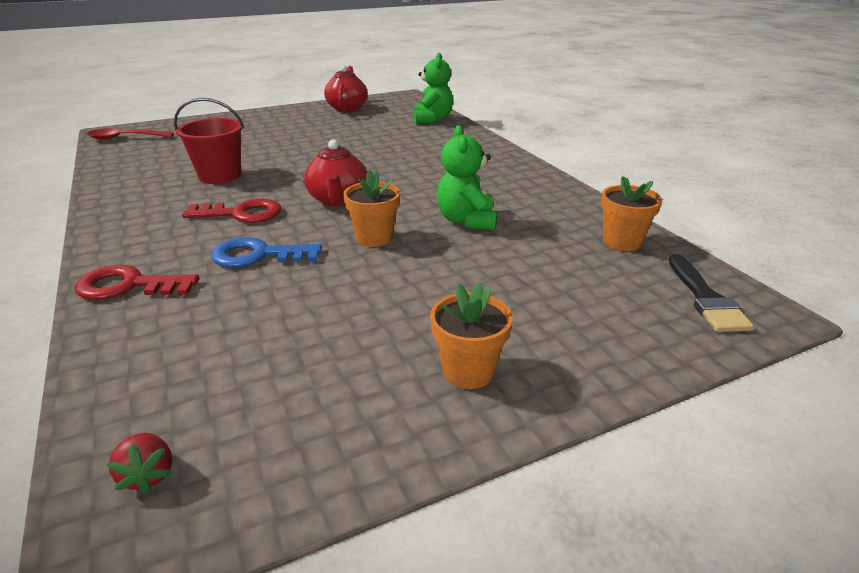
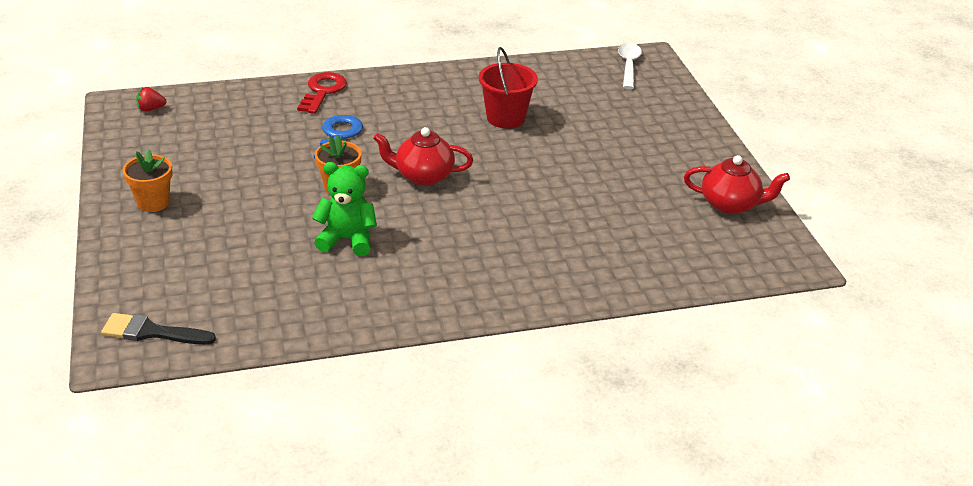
camera: 100 degrees right, 5 degrees up
red spoon [87,128,174,140] -> white spoon [618,43,642,89]
red key [182,199,281,223] -> none
green teddy bear [413,53,453,124] -> none
orange flower pot [601,176,662,251] -> none

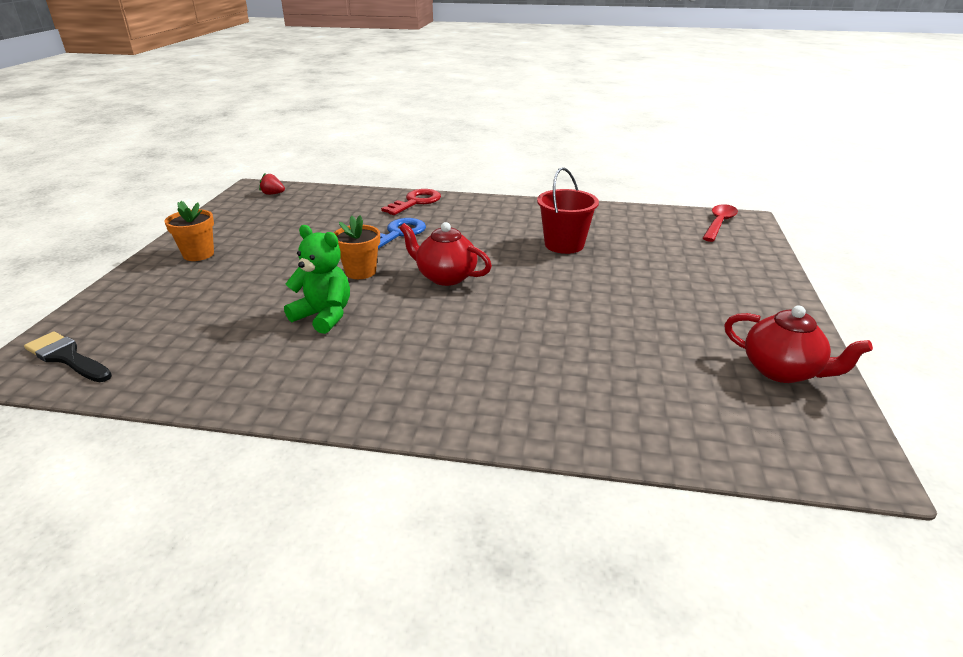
camera: 25 degrees right, 5 degrees down
white spoon [618,43,642,89] -> red spoon [702,204,738,242]

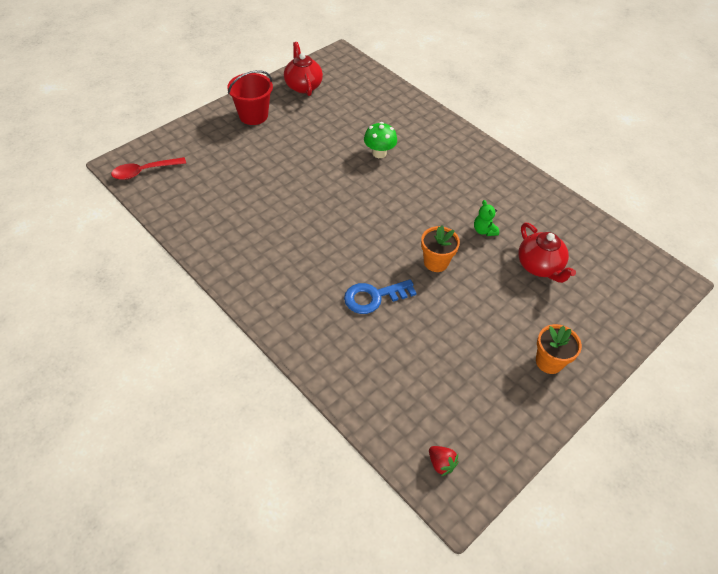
camera: 145 degrees left, 20 degrees up
black brush [24,332,112,382] -> none
green teddy bear [284,225,350,334] -> green teddy bear [474,200,499,236], size x0.59
red key [381,189,441,215] -> none
red teapot [399,222,492,286] -> red teapot moved to [518,223,576,283]
red bucket [537,167,599,254] -> red bucket moved to [227,70,273,125]
none -> green mushroom [364,122,397,158]

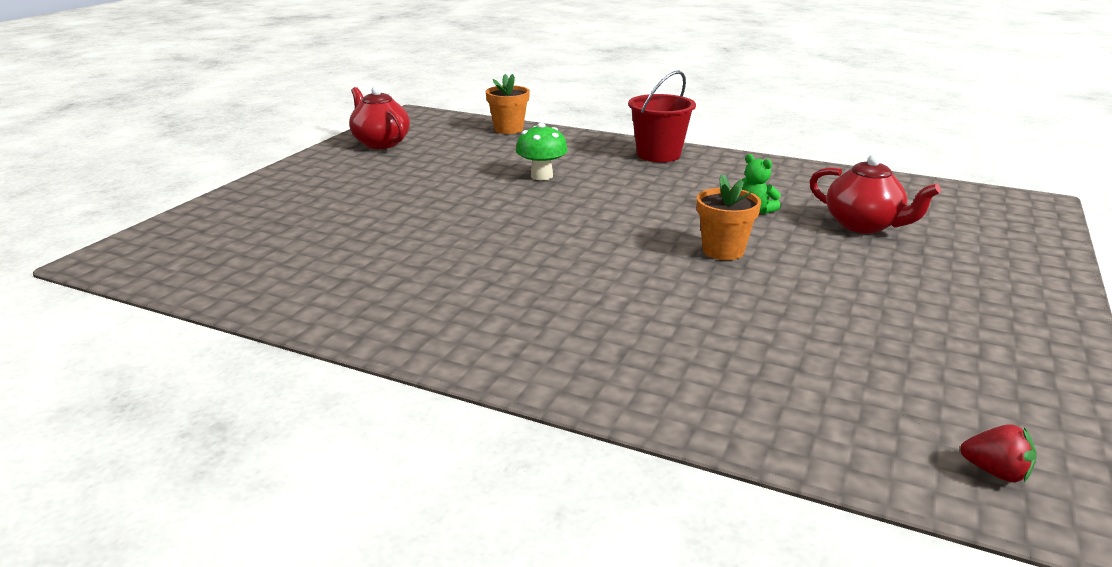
camera: 20 degrees left, 25 degrees down
red spoon [111,157,186,180] -> none
red bucket [227,70,273,125] -> red bucket moved to [628,71,696,162]
blue key [344,279,417,314] -> none
orange flower pot [536,324,582,374] -> orange flower pot moved to [486,74,530,134]

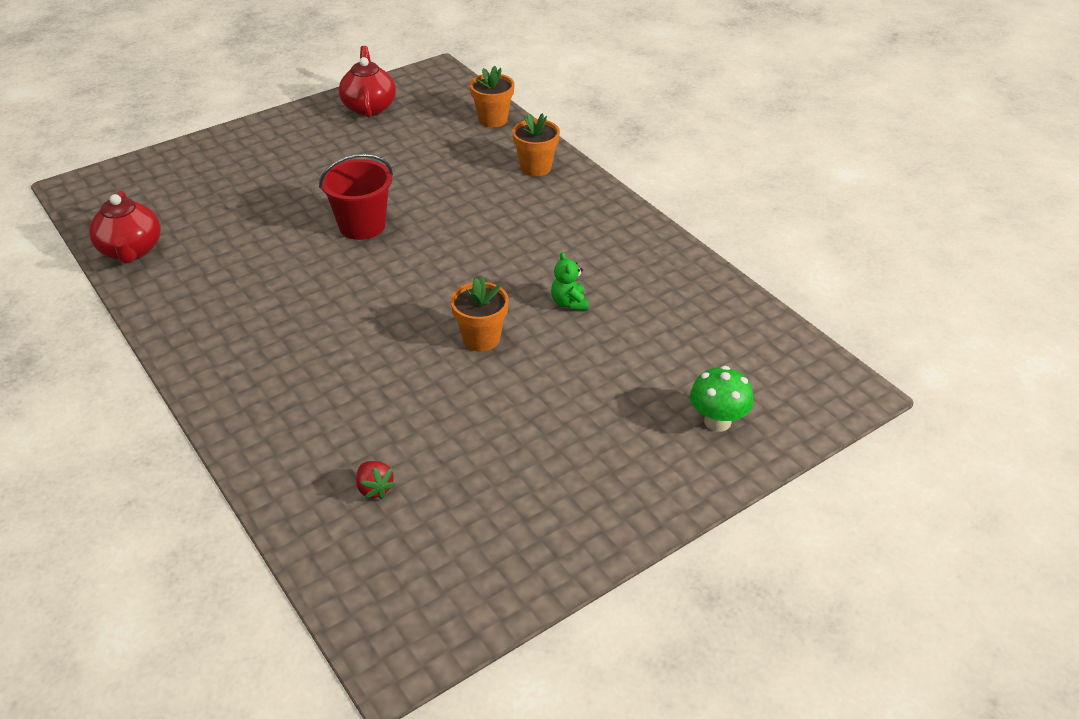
camera: 30 degrees right, 15 degrees up
green mushroom [516,123,568,180] -> green mushroom moved to [690,366,754,432]
red bucket [628,71,696,162] -> red bucket moved to [319,154,393,240]
red teapot [810,154,941,233] -> red teapot moved to [89,190,161,264]
red strawberry [960,424,1037,482] -> red strawberry moved to [356,461,396,499]
none -> orange flower pot [512,113,560,176]

